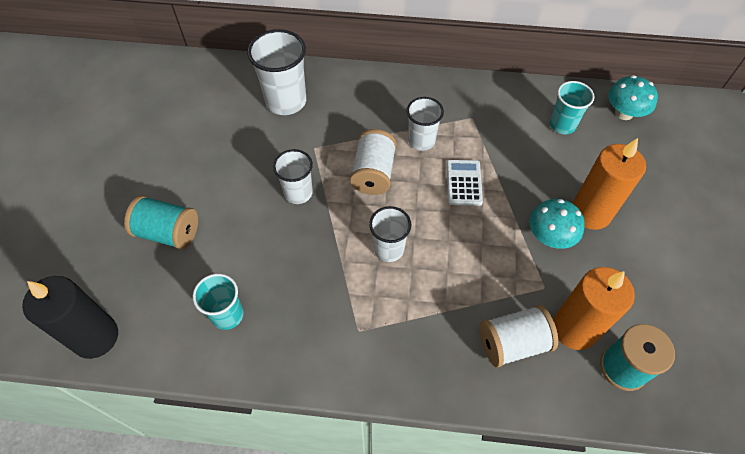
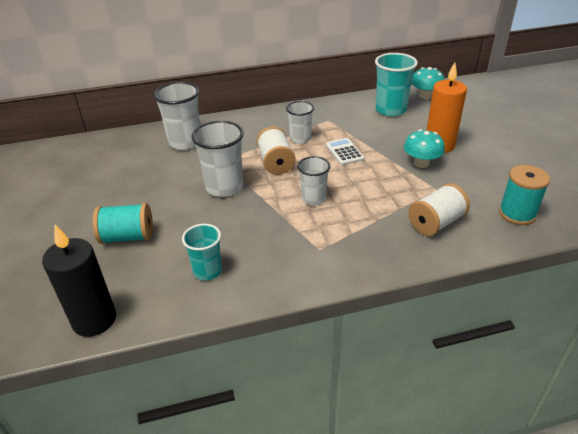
camera: 20 degrees left, 20 degrees down
white cup [273,149,313,204] -> white cup [192,121,244,197], size x1.58
turquoise cup [550,81,594,134] -> turquoise cup [375,53,418,116], size x1.58
orange candle [553,267,635,350] -> none

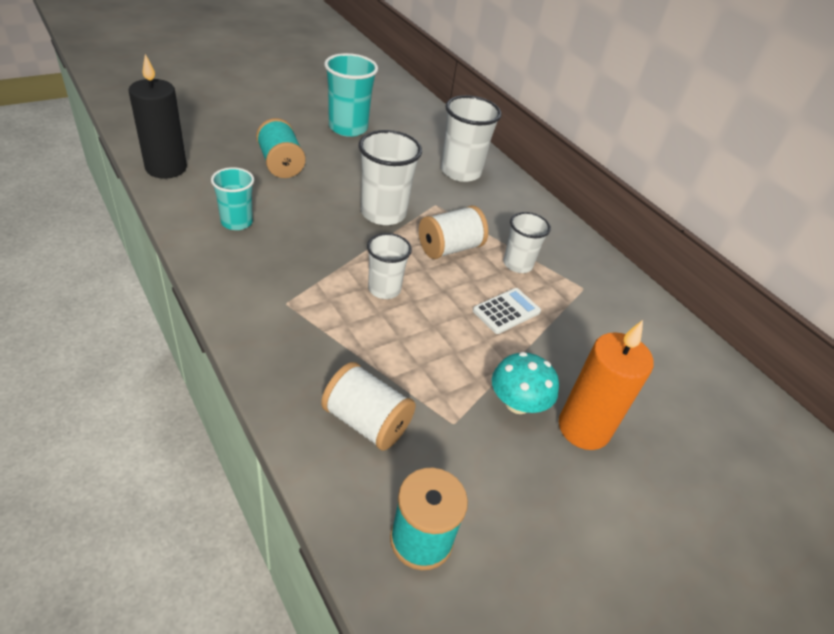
camera: 65 degrees right, 5 degrees up
turquoise cup [375,53,418,116] -> turquoise cup moved to [324,53,378,137]
turquoise mushroom [411,67,444,99] -> none

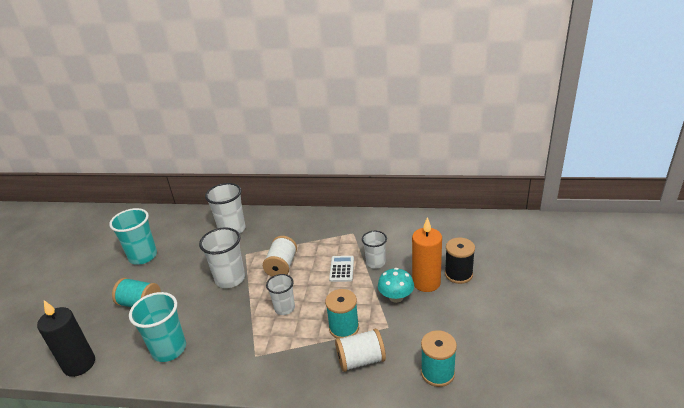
camera: 40 degrees left, 10 degrees down
turquoise cup [211,167,254,230] -> turquoise cup [129,292,186,362], size x1.58
white cup [504,212,551,273] -> white cup moved to [362,231,387,269]
none -> turquoise spool [325,289,359,339]
none -> black spool [445,237,475,284]

